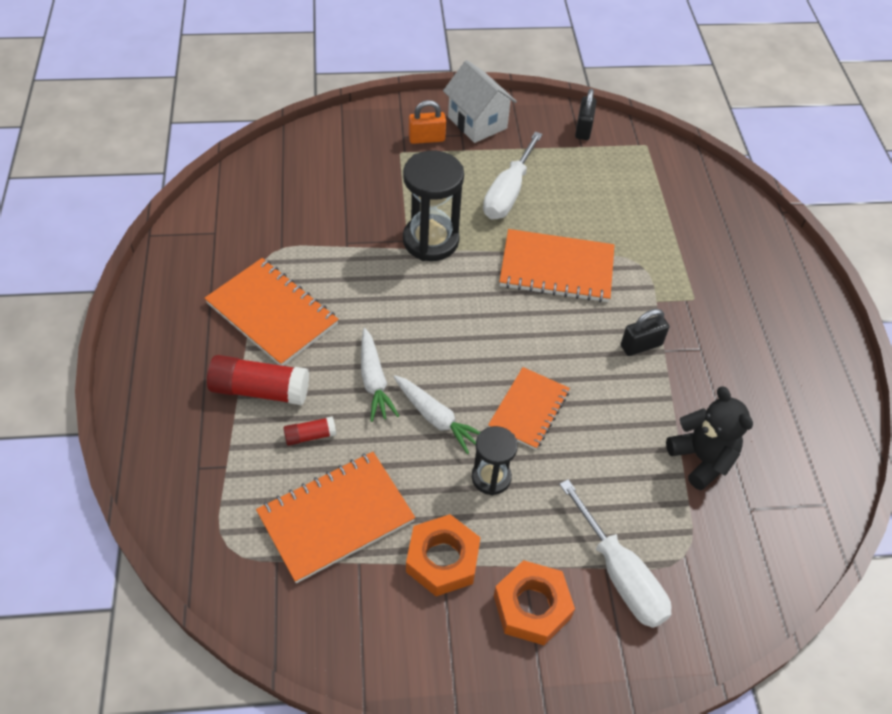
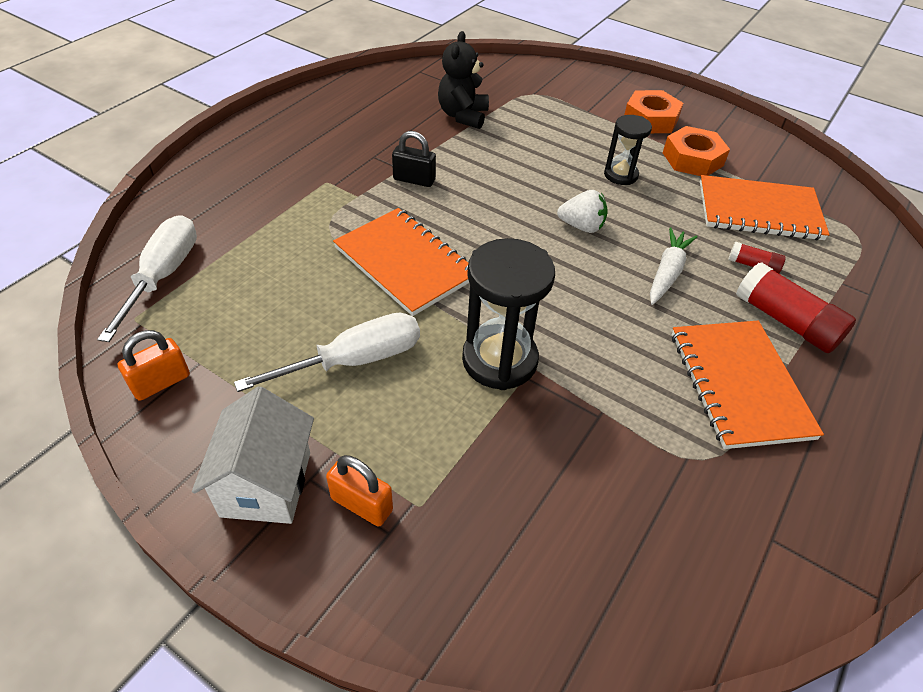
camera: 140 degrees left, 5 degrees down
white carrot [394,375,480,454] -> none
orange notebook [488,367,570,450] -> none
white screwdriver [559,479,671,628] -> white screwdriver moved to [97,215,197,342]
black padlock [575,89,597,140] -> orange padlock [118,330,190,401]
none -> white strawberry [557,190,608,233]

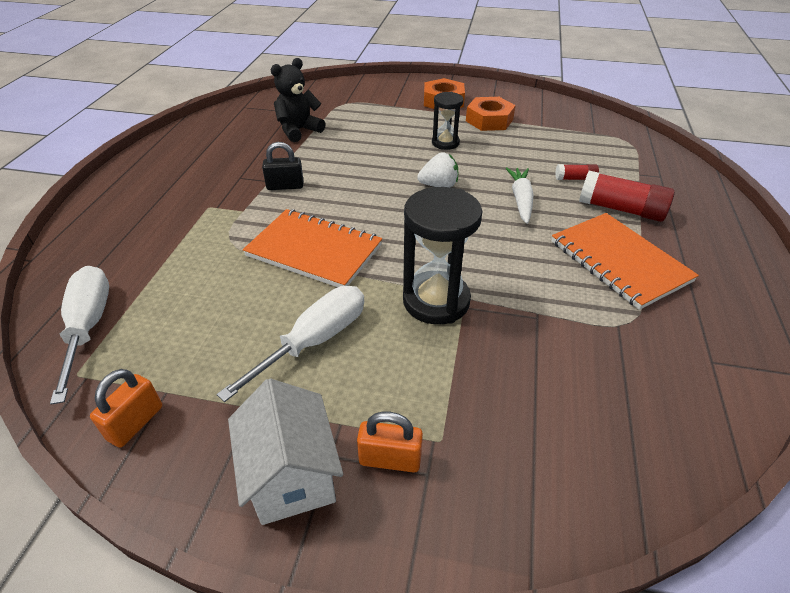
camera: 20 degrees left, 5 degrees down
black teddy bear [438,31,489,129] -> black teddy bear turned 60 degrees clockwise [271,58,326,142]
orange notebook [700,175,830,240] -> none

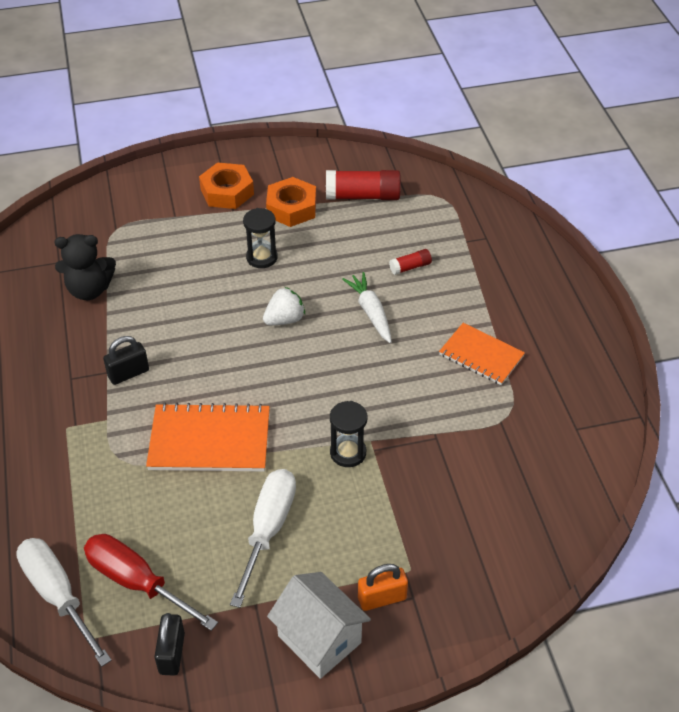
camera: 25 degrees left, 5 degrees up
orange padlock [90,369,162,448] -> black padlock [154,613,185,676]
black teddy bear [271,58,326,142] -> black teddy bear turned 120 degrees counterclockwise [54,234,116,300]
black hourglass [403,187,483,325] -> black hourglass [330,401,367,467], size x0.59
orange notebook [552,213,699,310] -> orange notebook [439,323,525,385], size x0.66
red glue stick [579,171,675,222] -> red glue stick moved to [326,170,401,200]
none -> red screwdriver [84,534,218,631]

